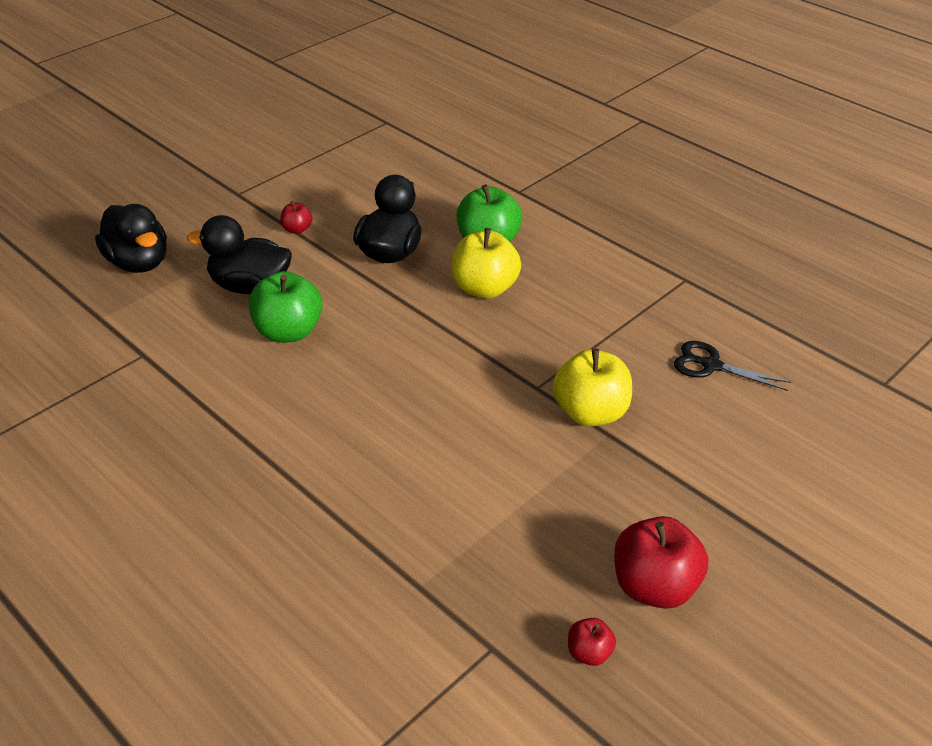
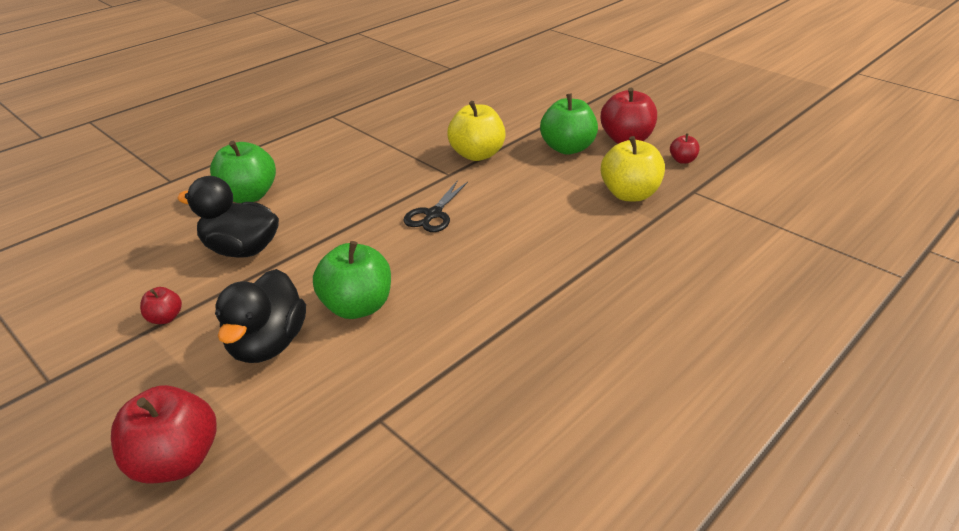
camera: 90 degrees left, 5 degrees down
black duck [95,204,167,273] -> red apple [111,385,217,484]
yellow apple [452,228,521,299] -> yellow apple moved to [601,136,665,201]
black scissors [674,341,791,391] -> black scissors moved to [403,181,468,232]
none -> green apple [540,93,598,155]

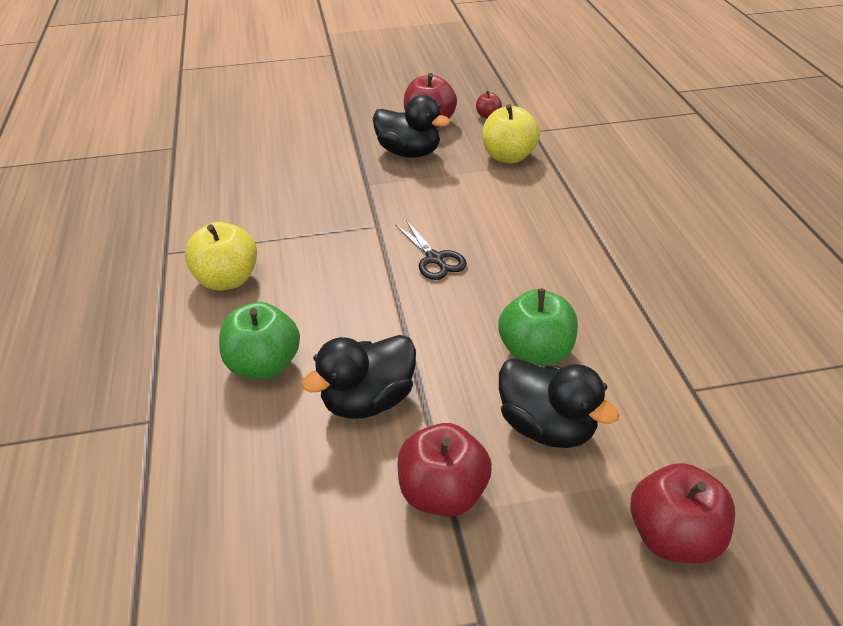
camera: 55 degrees left, 5 degrees up
red apple [140,287,182,324] -> red apple [397,423,492,517], size x2.02
yellow apple [447,101,506,161] -> yellow apple moved to [185,222,257,291]
green apple [540,93,598,155] -> black duck [373,95,450,158]

